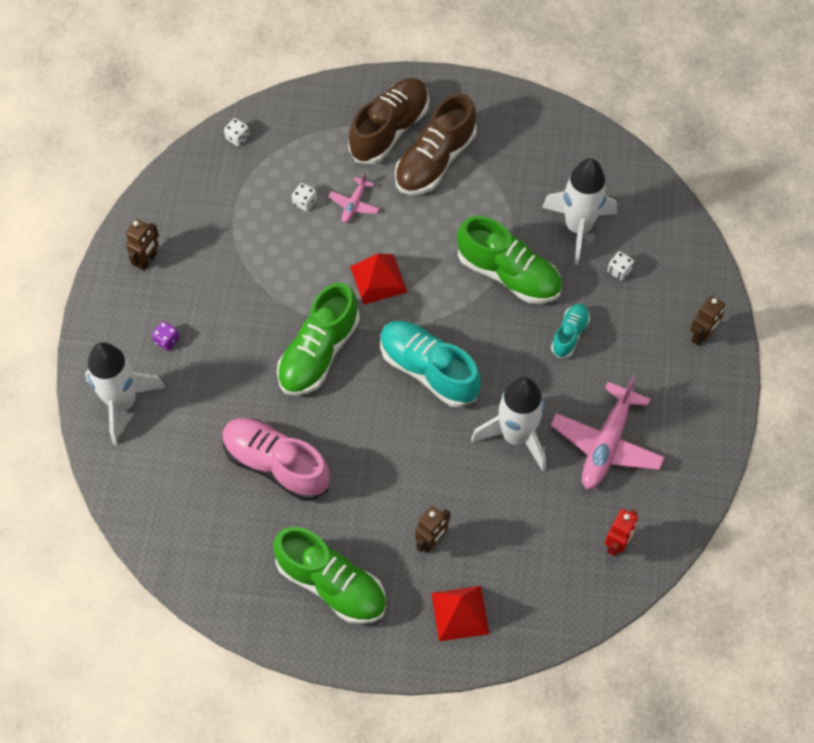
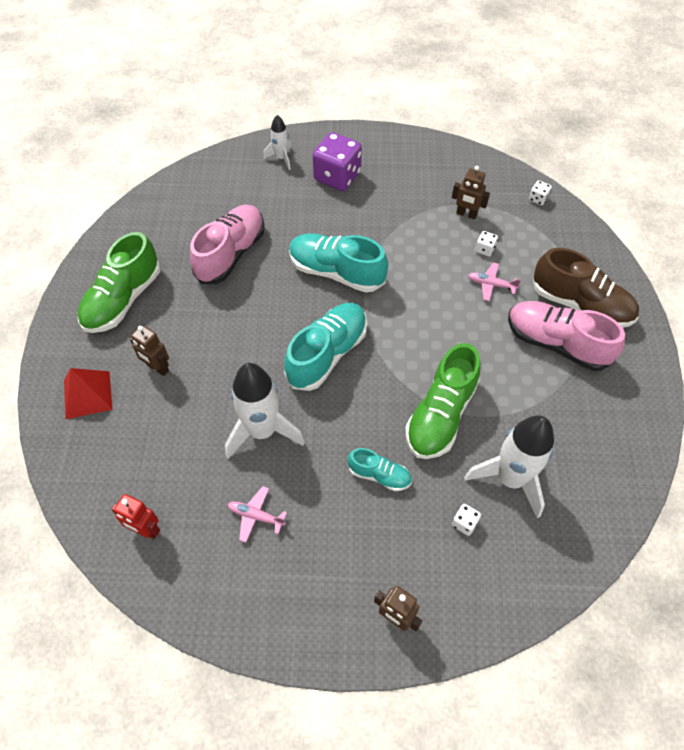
camera: 85 degrees right, 5 degrees down
white rocket [85,342,165,445] -> white rocket [263,115,292,170], size x0.53
brown robot [126,219,159,270] -> brown robot moved to [452,166,490,220]
purple dice [152,321,180,351] -> purple dice [313,132,362,191], size x2.36
green shoe [277,283,360,396] -> turquoise shoe [289,233,388,293]
red pyramid [350,253,407,305] -> none
brown shoe [395,94,476,195] -> pink shoe [508,301,625,371]
pink plane [551,376,665,489] -> pink plane [228,486,287,543], size x0.49

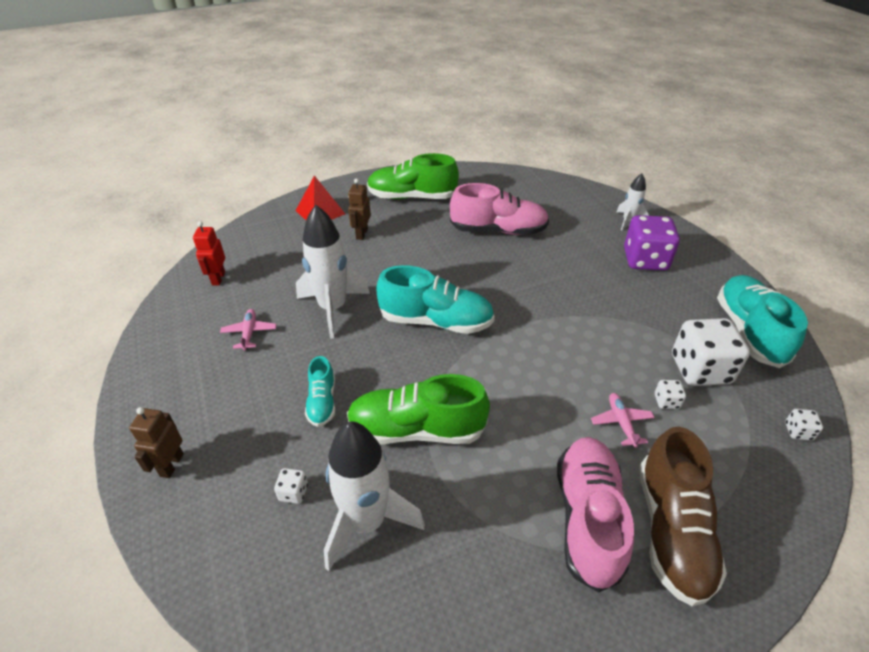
camera: 65 degrees right, 15 degrees down
turquoise shoe [289,233,388,293] -> turquoise shoe moved to [717,275,808,368]
brown robot [452,166,490,220] -> white dice [672,318,750,386]

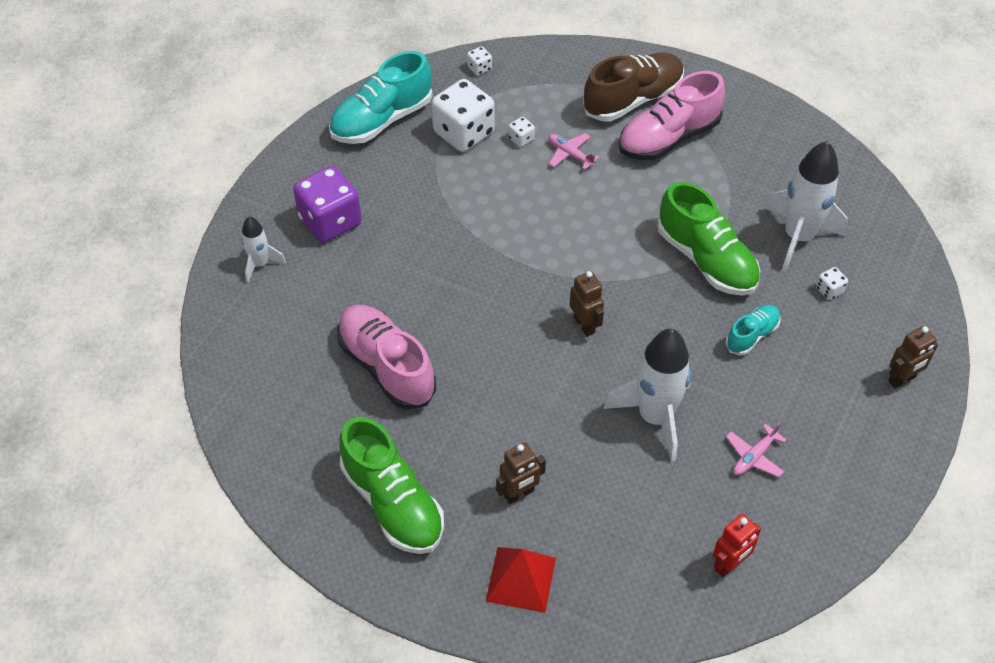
camera: 130 degrees left, 10 degrees up
turquoise shoe [377,265,495,334] -> brown robot [570,271,604,336]
pink plane [591,393,655,448] -> pink plane turned 90 degrees clockwise [549,133,599,170]

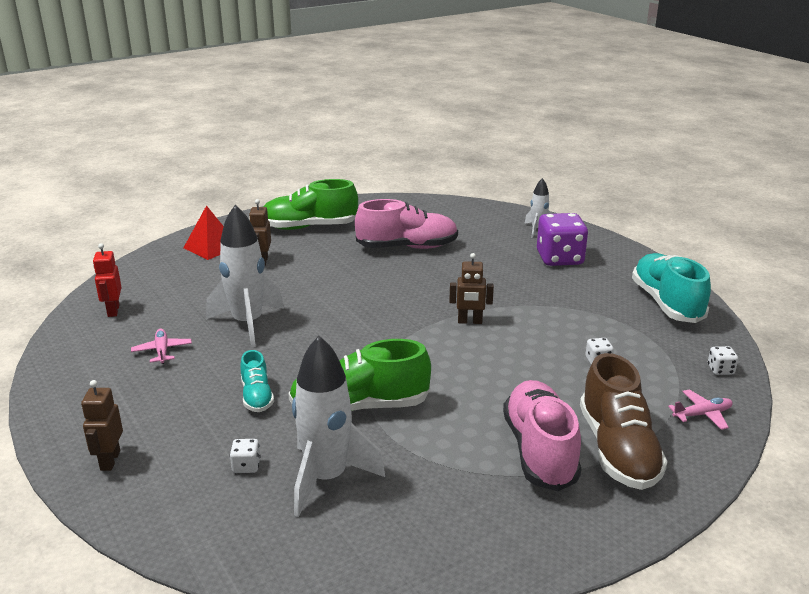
camera: 120 degrees right, 25 degrees down
white dice [431,79,495,152] -> none
pink plane [549,133,599,170] -> pink plane moved to [668,389,733,430]
brown robot [570,271,604,336] -> brown robot moved to [449,253,494,324]

